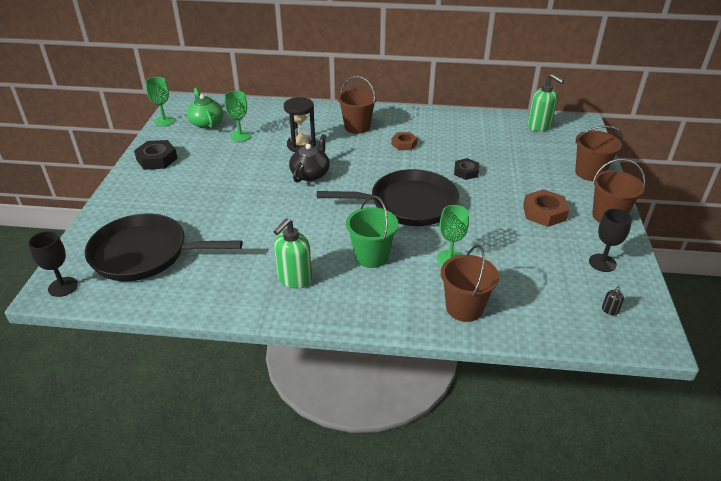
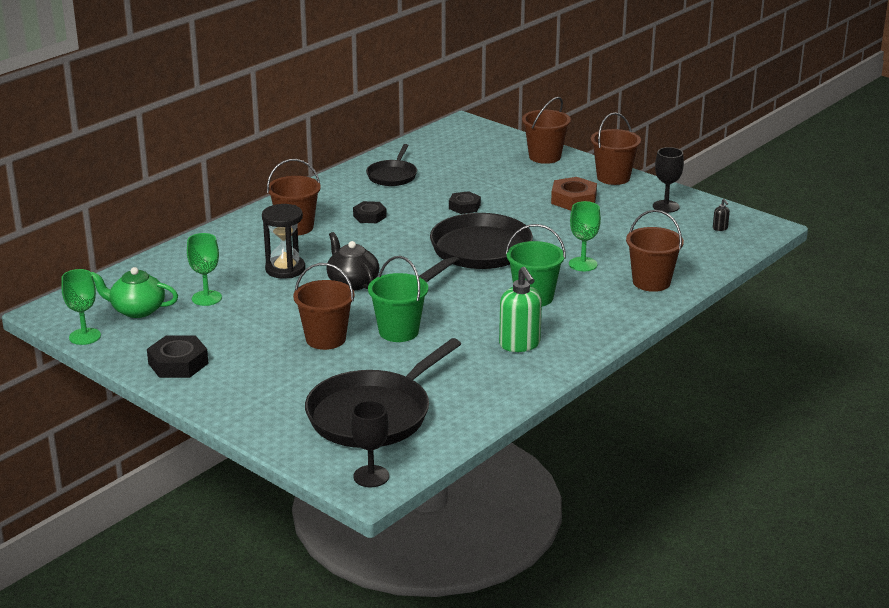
camera: 55 degrees left, 10 degrees down
brown nut [391,132,417,150] -> black nut [353,201,387,223]
green soap dispenser [528,74,564,131] -> none
none -> brown bucket [293,263,355,350]
none -> black pan [366,144,417,186]
none -> green bucket [368,256,428,342]

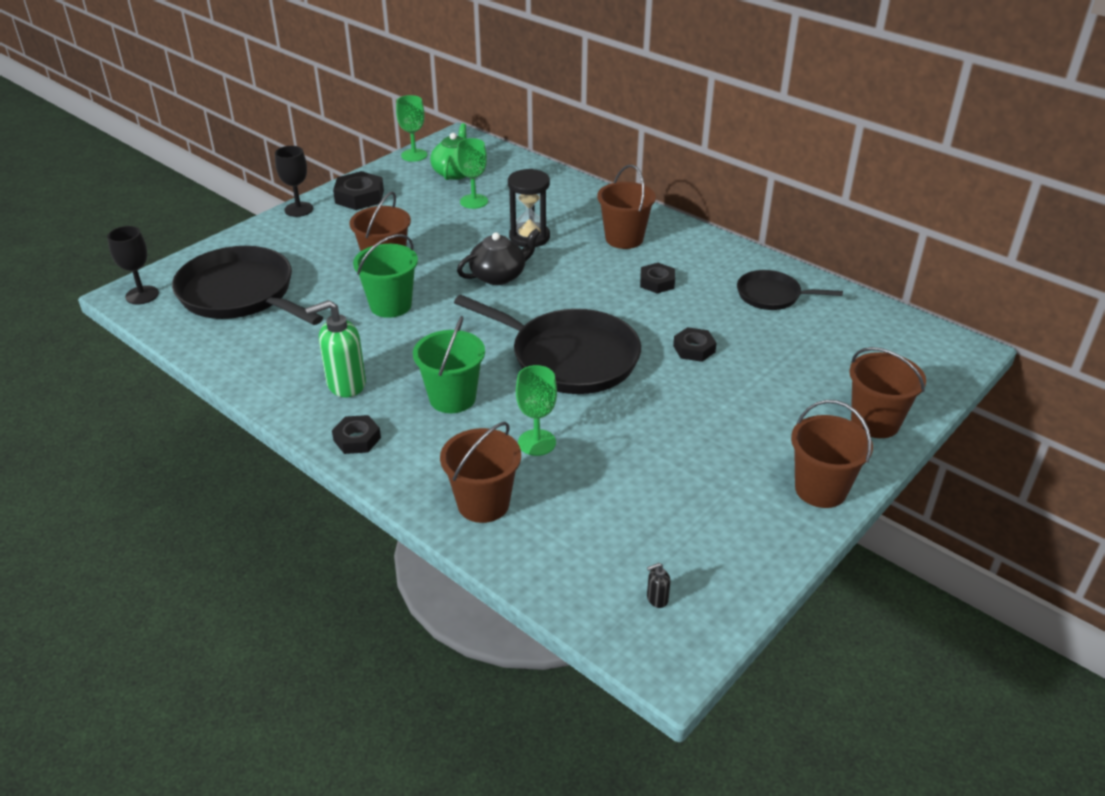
camera: 90 degrees right, 10 degrees up
brown nut [551,177,597,211] -> none
black goblet [653,147,684,213] -> black goblet moved to [275,146,313,217]
none -> black nut [332,415,381,454]

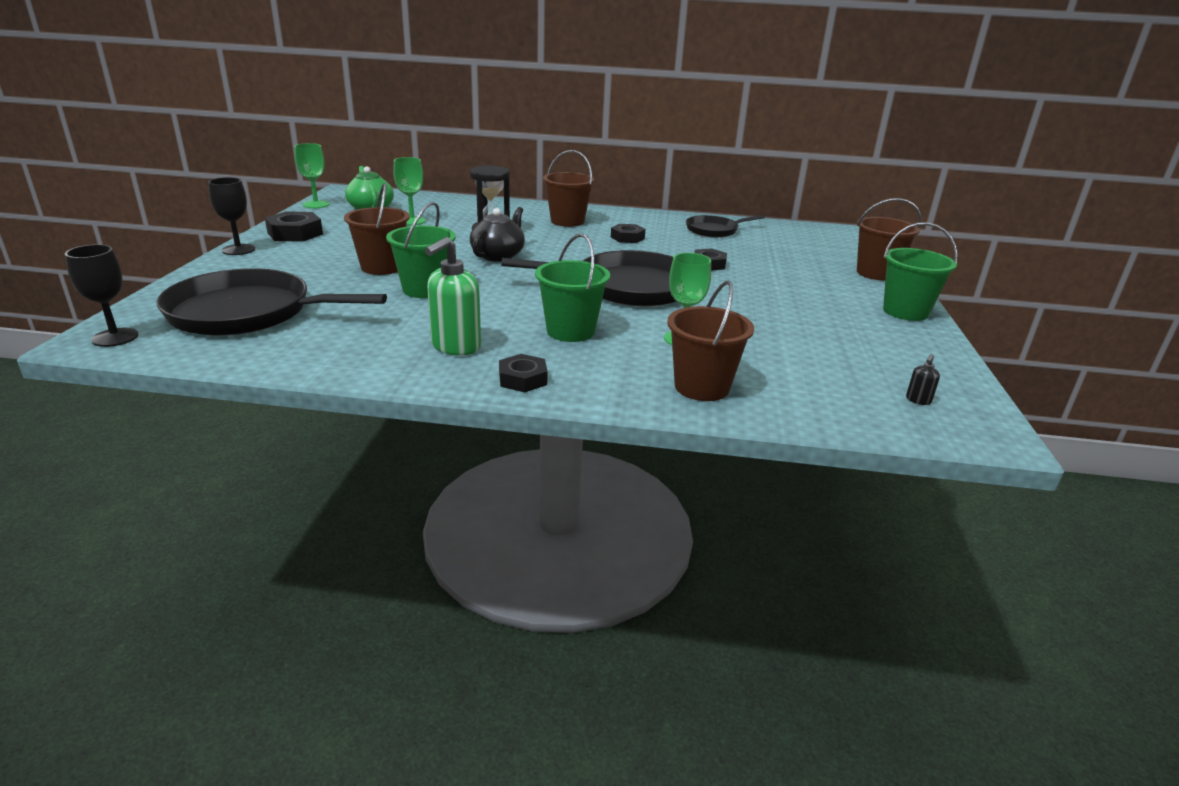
camera: 35 degrees left, 10 degrees down
brown bucket [791,400,873,508] -> green bucket [883,222,958,321]

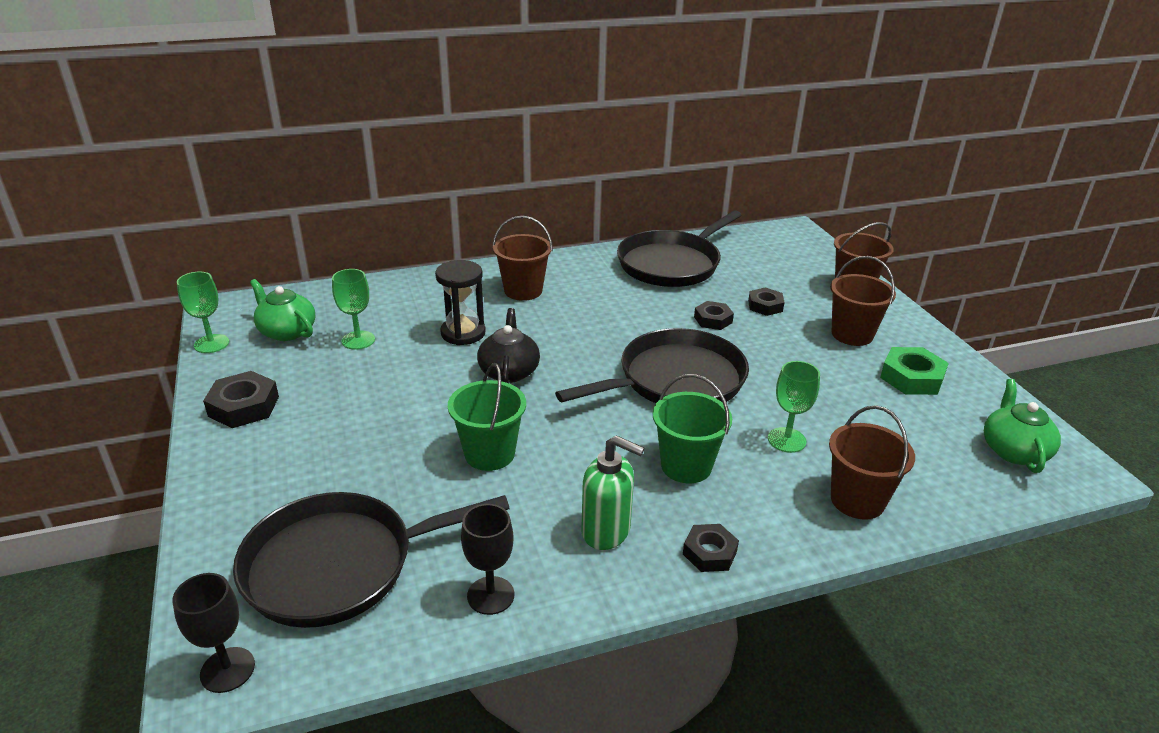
camera: 25 degrees left, 5 degrees up
black goblet [208,177,255,255] -> black goblet moved to [461,504,514,615]
brown bucket [344,183,410,275] -> brown bucket moved to [830,256,896,346]
green soap dispenser [425,237,481,355] -> green soap dispenser turned 75 degrees counterclockwise [581,435,644,550]
black nut [611,224,646,243] -> black nut moved to [748,288,785,316]
black pan [686,215,765,238] -> black pan [617,210,741,287], size x1.84
green bucket [883,222,958,321] -> none
black soap dispenser [906,354,940,405] -> green teapot [984,379,1061,473]
none -> green nut [880,347,949,395]

